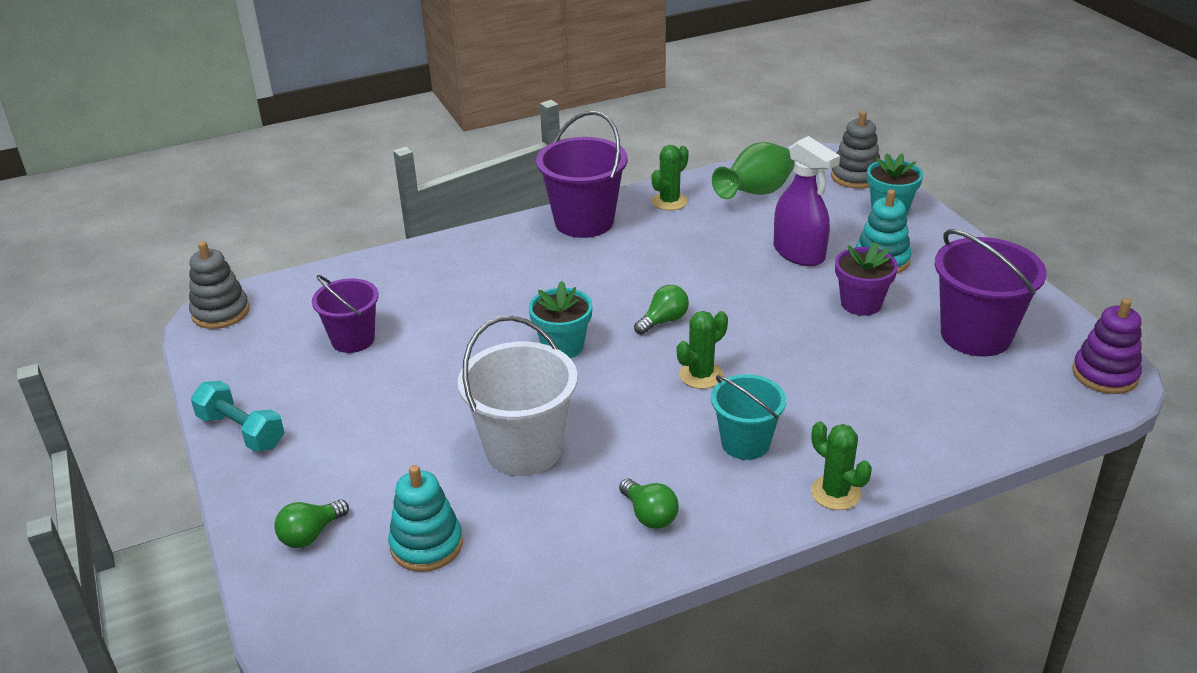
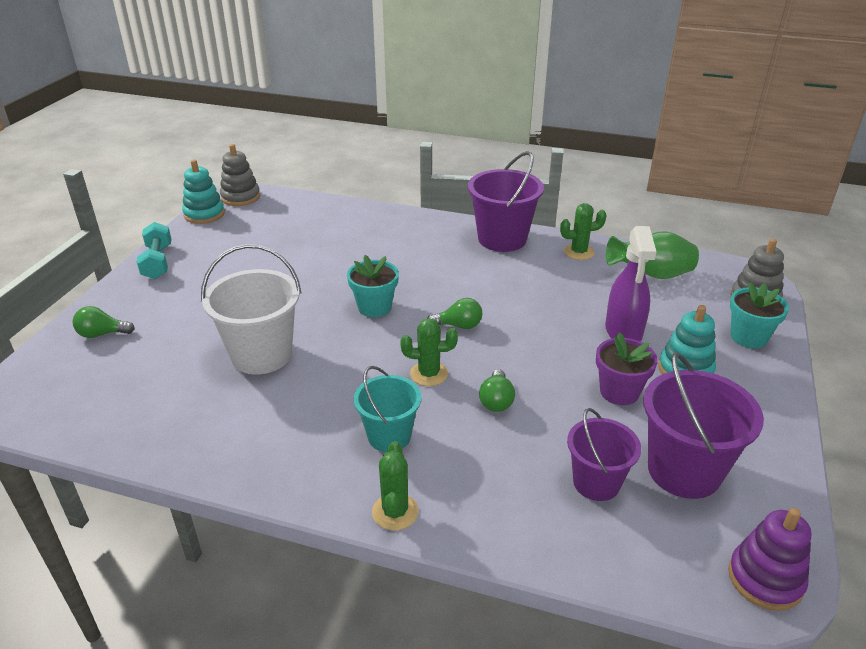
camera: 40 degrees right, 0 degrees up
purple bucket [312,275,379,353] -> purple bucket moved to [567,408,641,501]
turquoise stacking toy [388,465,463,572] -> turquoise stacking toy moved to [182,160,225,224]
green light bulb [619,479,679,529] -> green light bulb moved to [479,369,515,412]

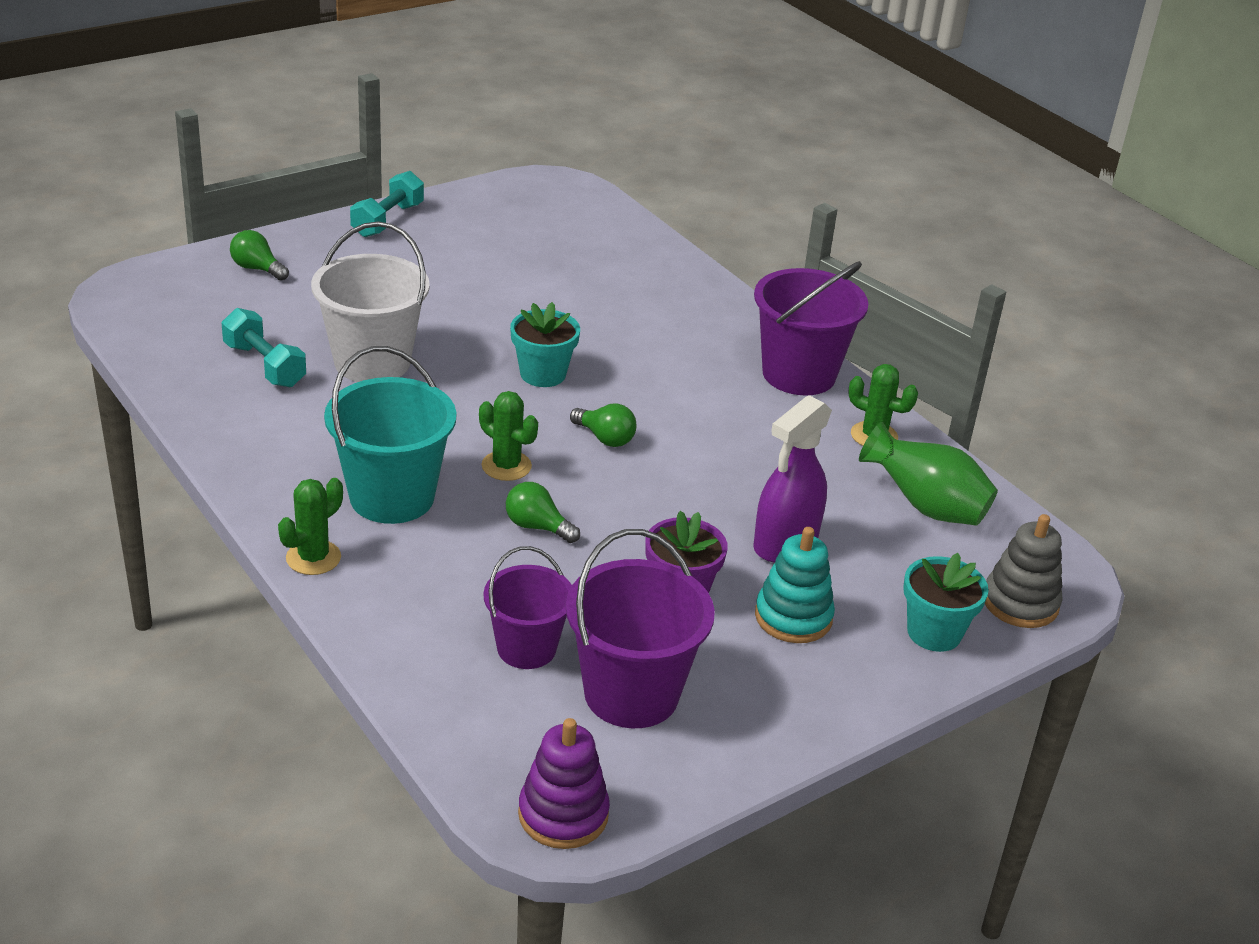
camera: 35 degrees right, 0 degrees up
turquoise stacking toy [182,160,225,224] -> none
grey stacking toy [220,144,260,206] -> none
turquoise bucket [354,366,422,452] -> turquoise bucket [324,346,456,524], size x1.57
green light bulb [479,369,515,412] -> green light bulb turned 75 degrees clockwise [506,482,580,543]
none -> turquoise dumbbell [222,308,306,387]

